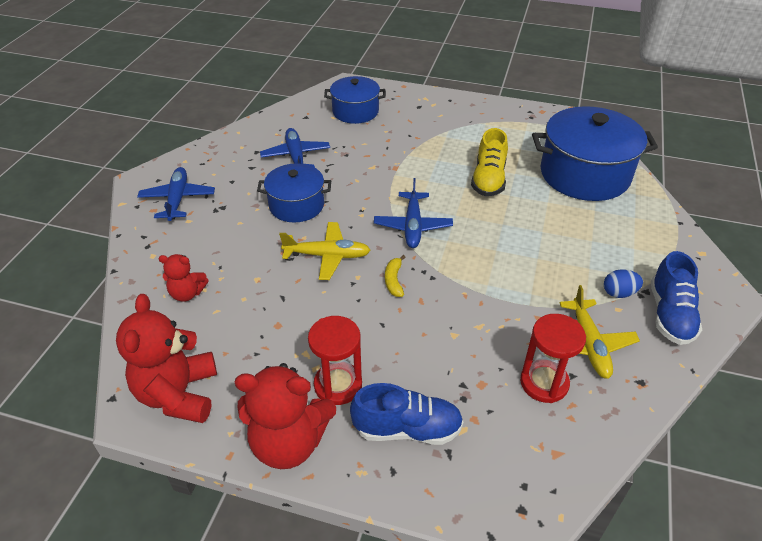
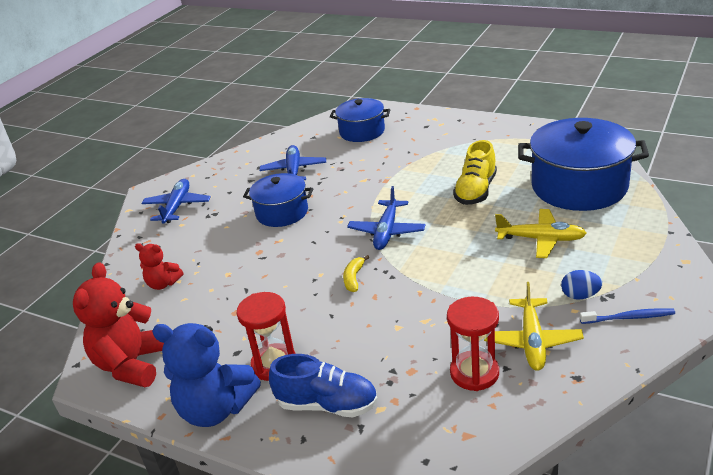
camera: 15 degrees right, 10 degrees down
red teddy bear [235,363,336,469] -> blue teddy bear [152,323,261,427]
yellow plane [279,222,371,280] -> yellow plane moved to [495,209,587,258]
blue shoe [651,251,702,345] -> blue toothbrush [580,308,675,324]

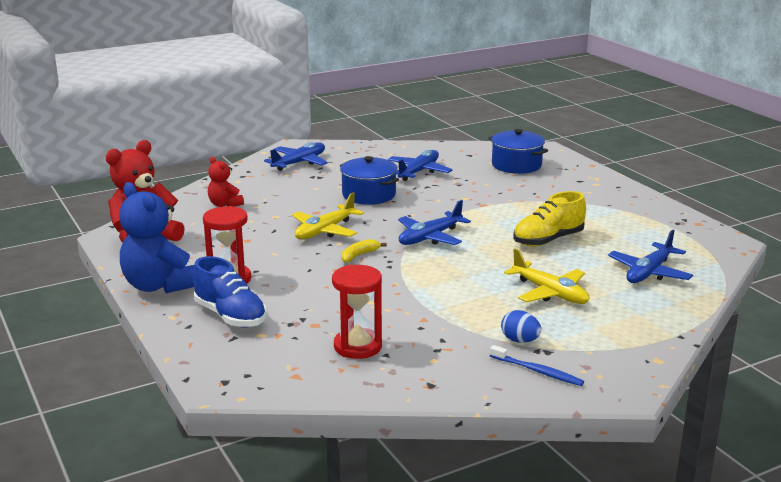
camera: 30 degrees right, 10 degrees down
yellow plane [484,282,584,371] -> yellow plane moved to [292,192,364,239]
blue pot [518,118,649,211] -> blue plane [608,230,693,283]

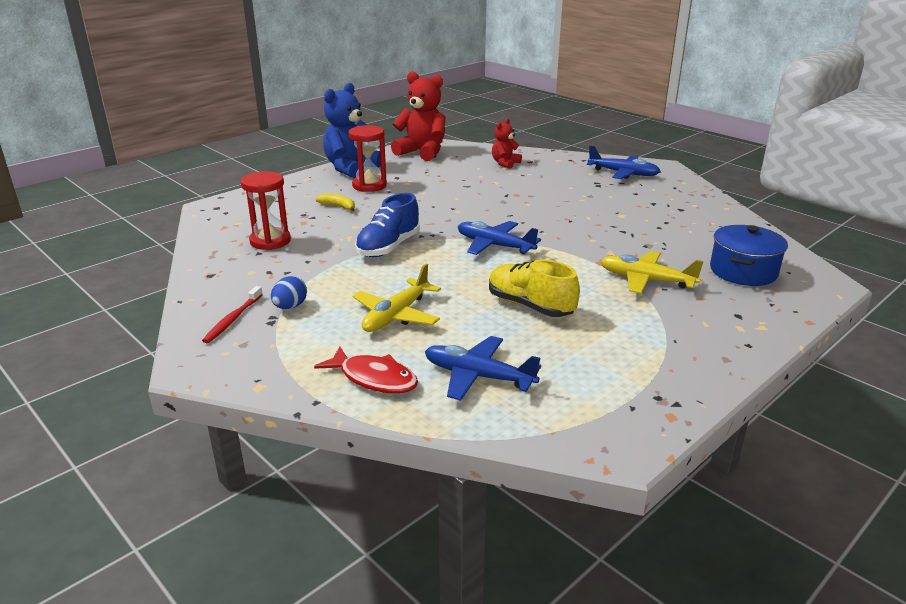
camera: 75 degrees right, 5 degrees up
blue shoe [193,256,267,328] -> blue shoe moved to [355,193,420,257]
yellow plane [292,192,364,239] -> yellow plane moved to [600,251,704,294]
blue pot [340,156,399,205] -> none
yellow banana [341,239,387,263] -> yellow banana moved to [316,193,355,211]
blue plane [388,150,452,181] -> none
blue toothbrush [490,345,584,386] -> red toothbrush [202,286,263,343]
none -> red fish [314,346,418,393]

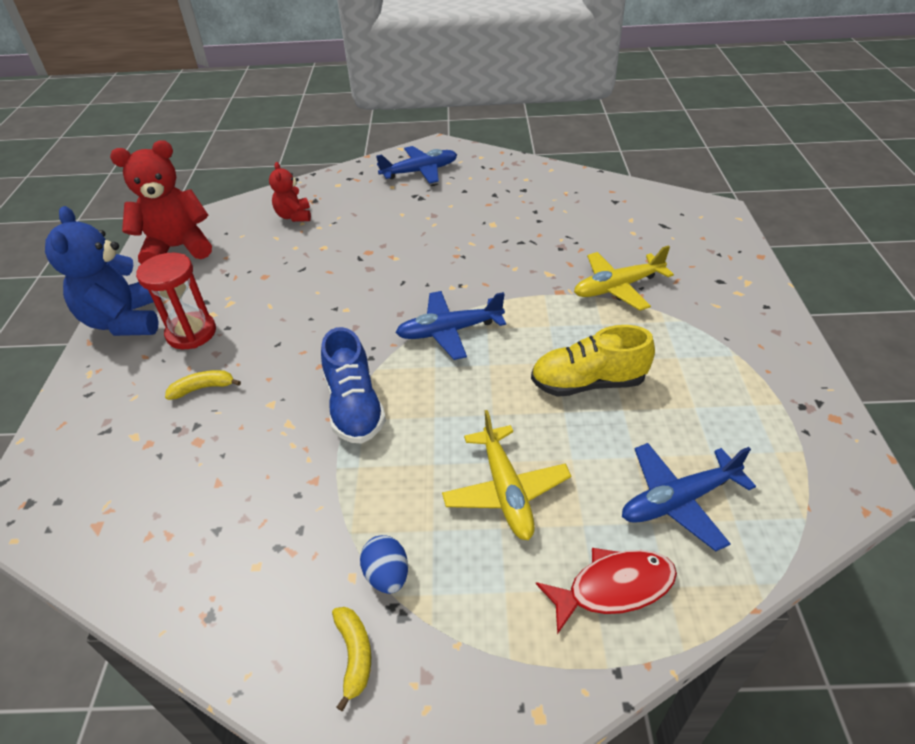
camera: 45 degrees left, 15 degrees up
red toothbrush [202,286,263,343] -> yellow banana [332,607,371,711]
red hourglass [241,171,291,250] -> none
blue pot [710,225,788,286] -> none

